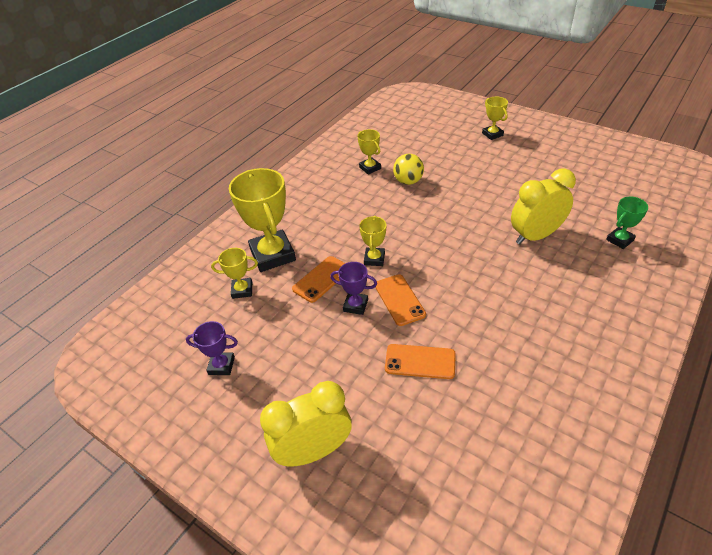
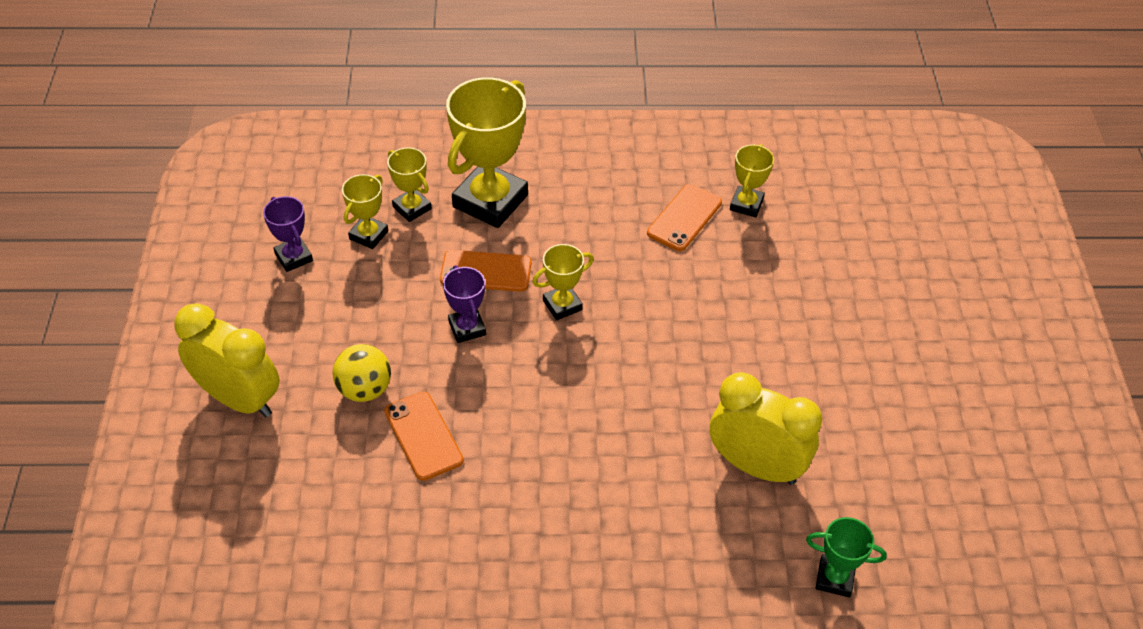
camera: 50 degrees right, 5 degrees up
orange phone [375,274,426,326] -> orange phone moved to [647,184,722,251]
yellow ball [393,154,424,185] -> yellow ball moved to [332,344,391,402]
yellow trophy [482,97,508,140] -> yellow trophy moved to [342,174,388,249]

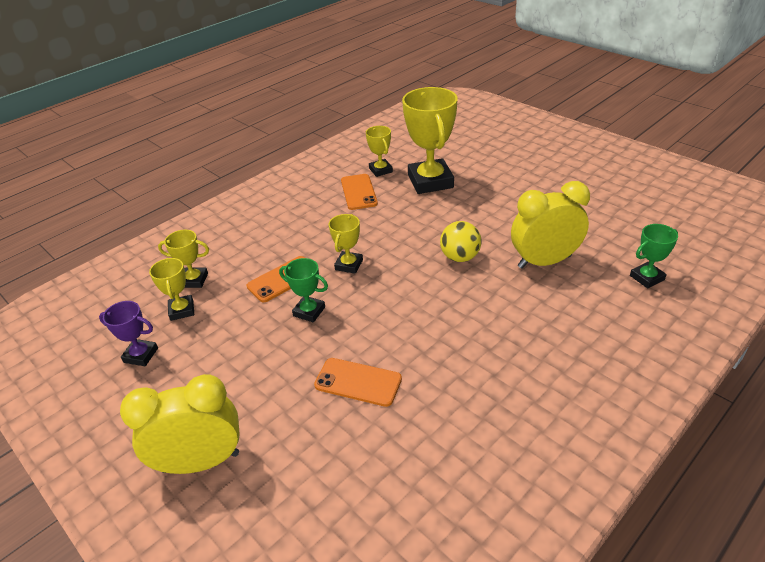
camera: 40 degrees left, 10 degrees down
yellow ball [332,344,391,402] -> yellow ball moved to [440,221,482,262]
purple trophy [443,265,486,343] -> green trophy [279,258,328,322]
yellow trophy [446,77,528,228] -> yellow trophy moved to [402,87,458,194]

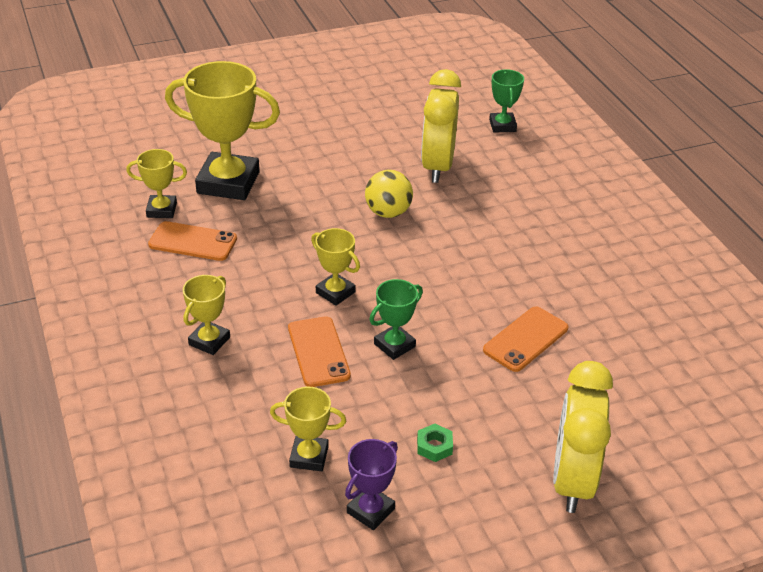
camera: 70 degrees left, 0 degrees up
yellow trophy [158,230,209,288] -> yellow trophy moved to [183,275,230,355]
none -> green nut [417,424,453,462]

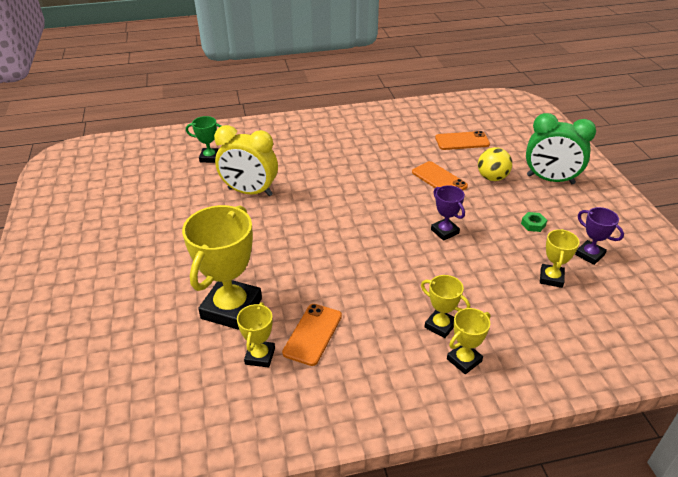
camera: 80 degrees left, 0 degrees up
orange phone [288,316,351,387] -> orange phone moved to [435,131,490,150]
yellow trophy [311,228,360,306] -> yellow trophy moved to [447,308,490,374]
yellow ball [365,170,413,218] -> yellow ball moved to [478,147,512,181]
green trophy [369,279,423,360] -> purple trophy [431,185,465,241]
yellow clock [553,361,613,513] -> green clock [526,113,596,184]

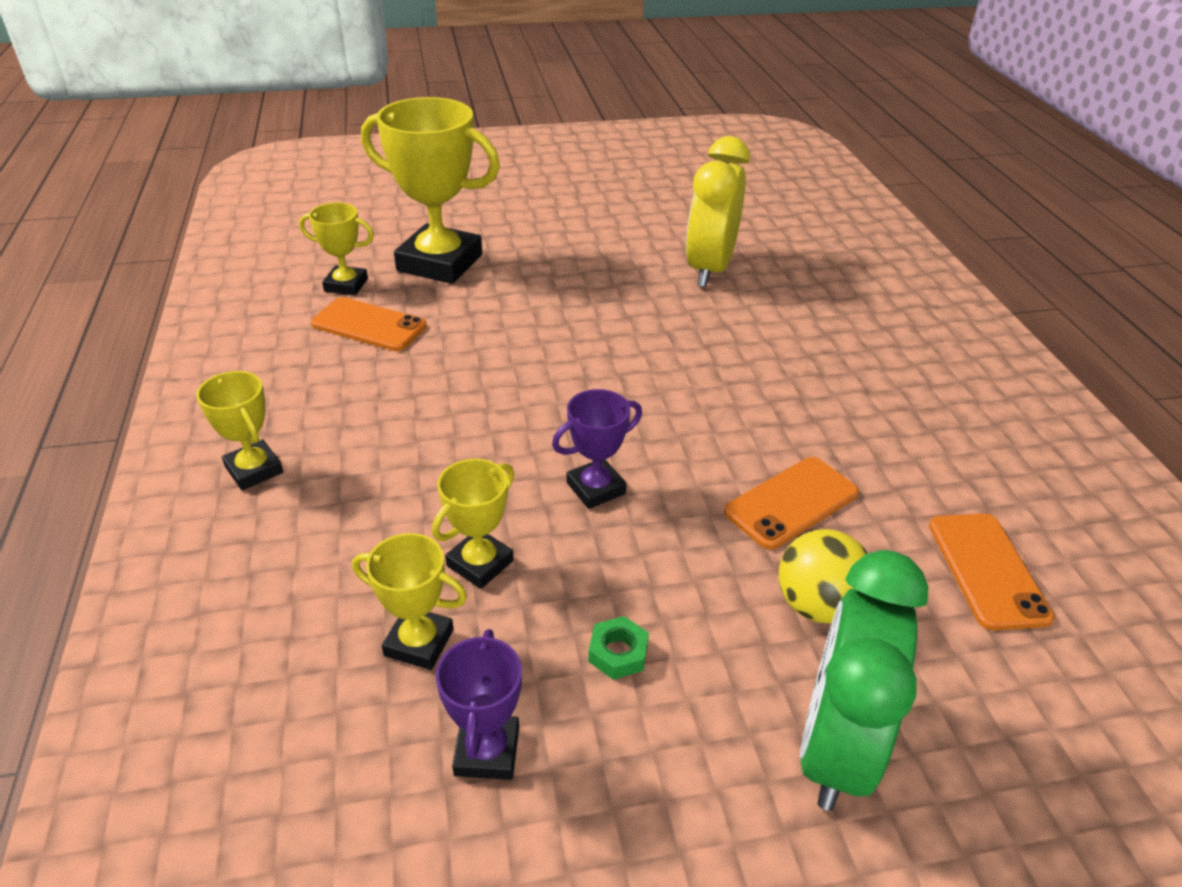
camera: 90 degrees right, 0 degrees up
green trophy [186,116,222,163] -> none
yellow trophy [421,275,470,338] -> yellow trophy moved to [432,459,514,589]
purple trophy [575,207,624,265] -> purple trophy turned 45 degrees counterclockwise [435,629,522,780]

